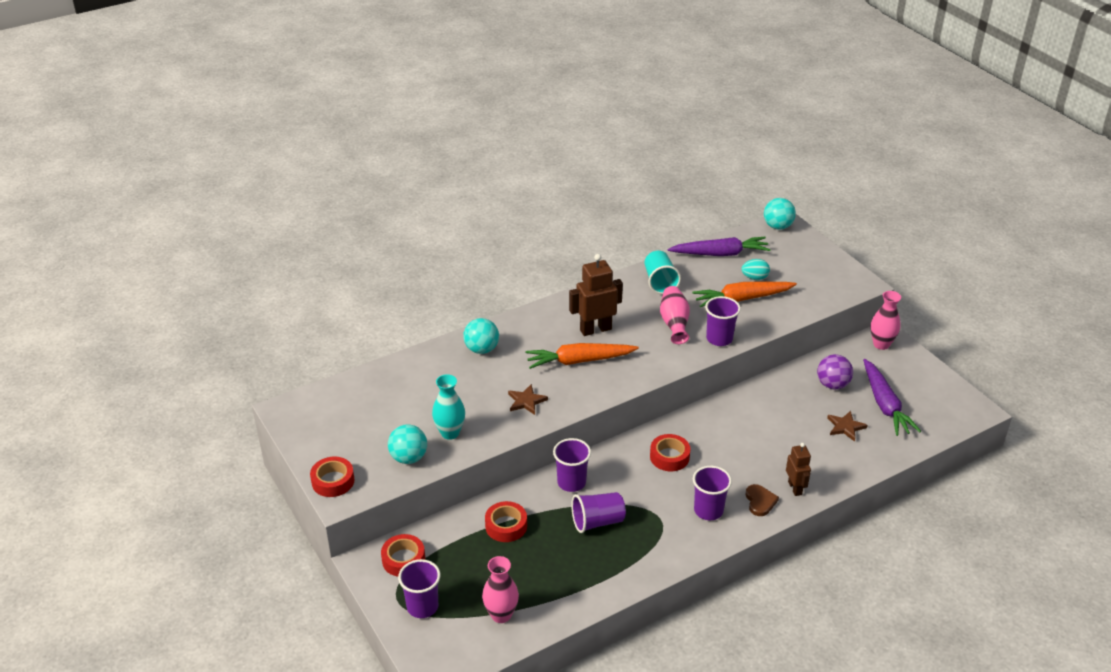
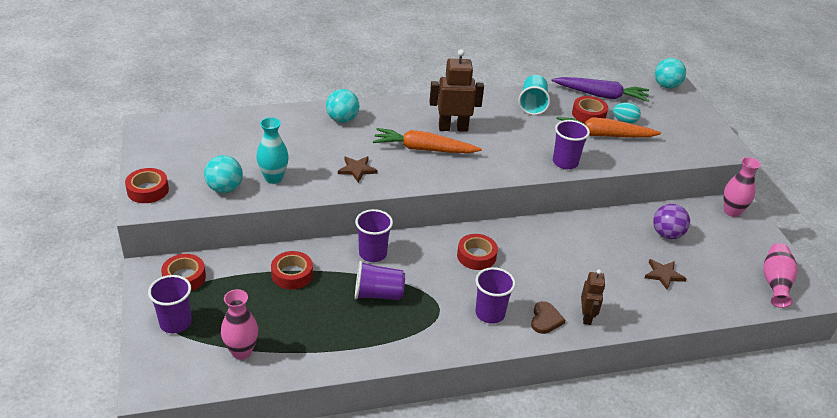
camera: 15 degrees right, 0 degrees up
pink vase [660,286,690,344] -> pink vase moved to [763,243,798,308]
purple carrot [863,359,921,436] -> none
none -> red tape [572,96,608,123]

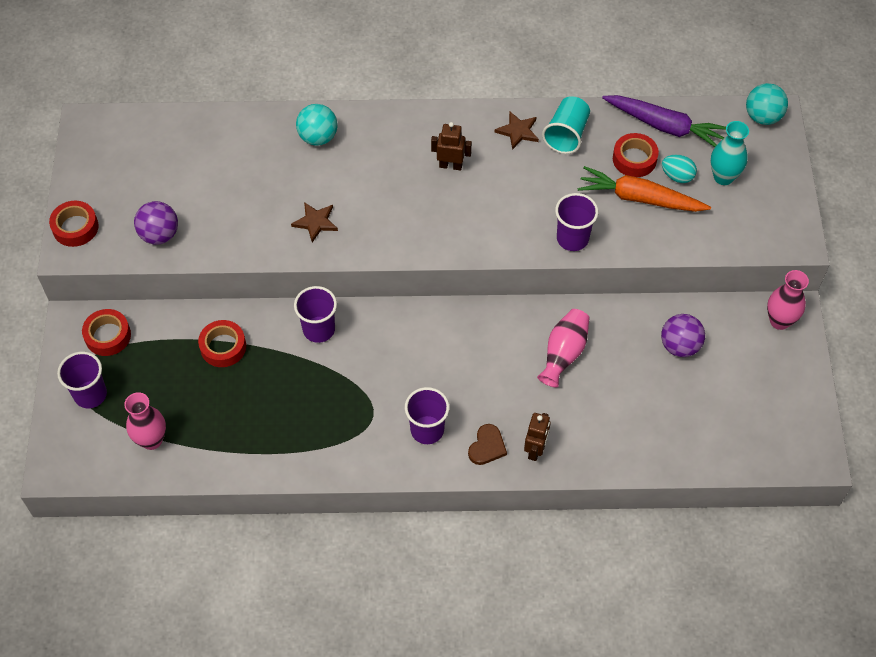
camera: 15 degrees right, 20 degrees up
turquoise ball [204,155,243,193] -> purple ball [134,201,178,245]
turquoise vase [256,117,289,184] -> turquoise vase moved to [711,121,749,185]
purple cup [355,261,405,300] -> none
orange carrot [373,128,482,153] -> none
brown robot [429,49,484,132] -> brown robot [431,122,472,171], size x0.62
red tape [457,234,498,270] -> none
brown star [645,259,687,290] -> brown star moved to [495,112,539,150]
pink vase [763,243,798,308] -> pink vase moved to [537,309,590,387]

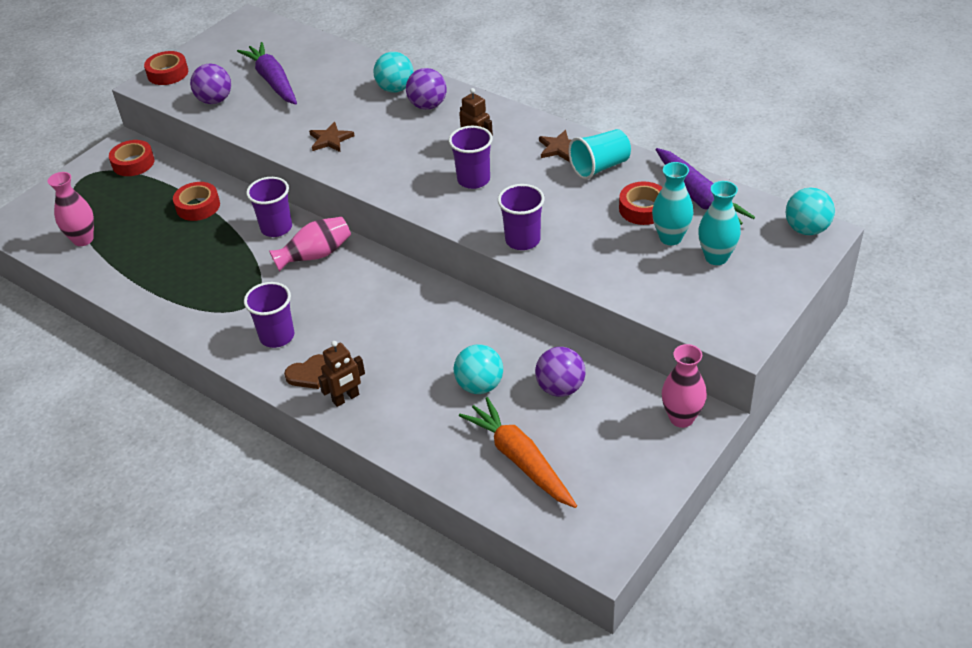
camera: 40 degrees right, 15 degrees down
purple cup [57,351,107,408] -> purple cup moved to [449,126,493,189]
pink vase [537,309,590,387] -> pink vase moved to [269,217,351,271]
orange carrot [578,166,711,212] -> orange carrot moved to [459,397,577,508]
turquoise egg [662,155,697,183] -> turquoise vase [652,162,693,245]
none -> purple carrot [237,42,297,105]
none -> purple ball [406,68,447,110]
none -> turquoise ball [454,344,503,394]

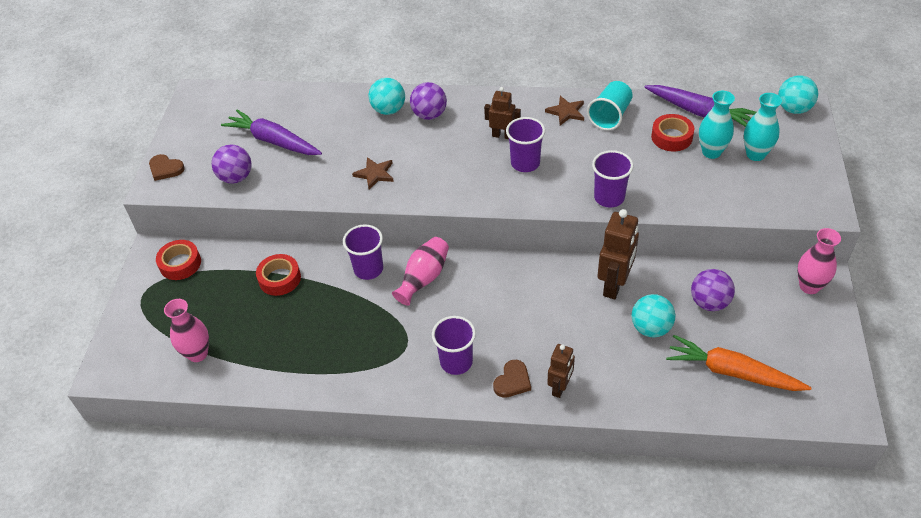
camera: 30 degrees left, 5 degrees up
red tape [144,51,188,85] -> brown heart [149,154,185,181]
none -> brown robot [597,209,639,299]

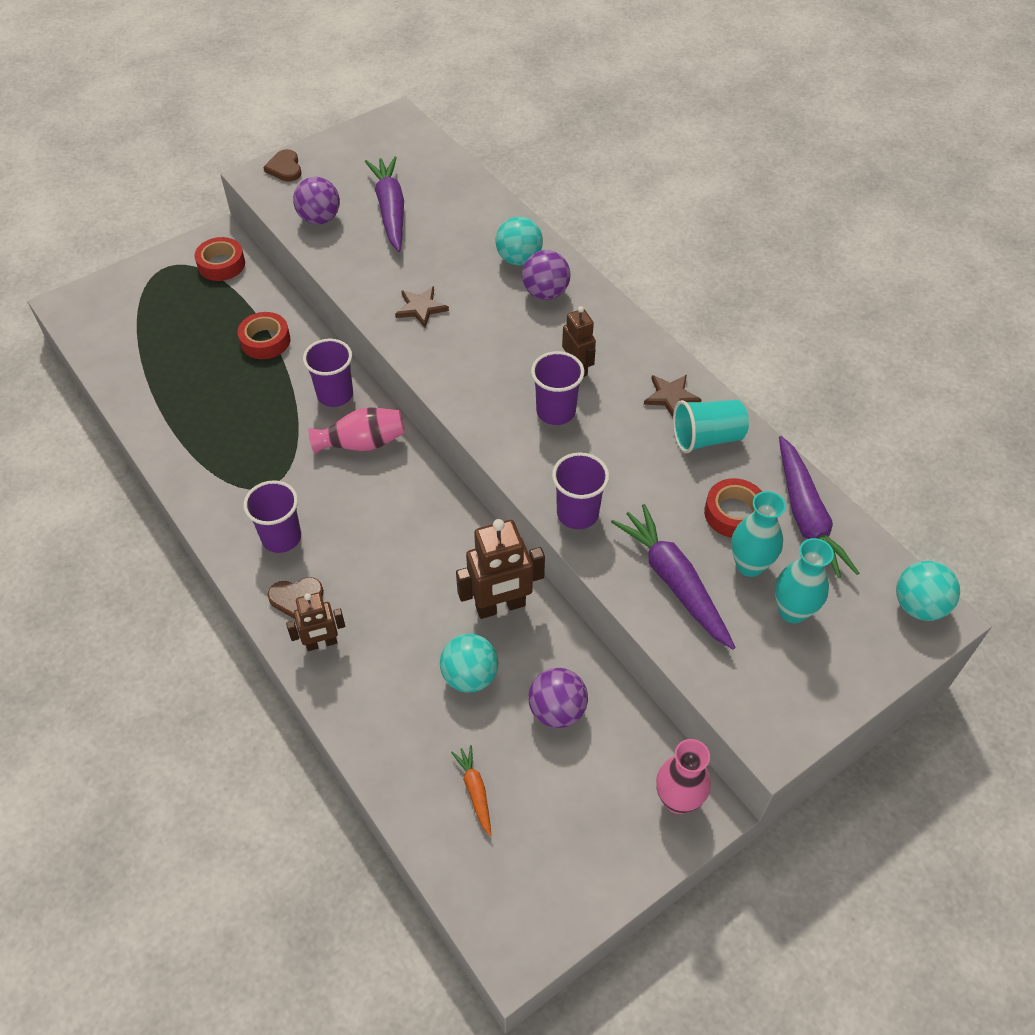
camera: 45 degrees right, 5 degrees up
pink vase [164,299,209,362] -> none
orange carrot [666,335,812,391] -> orange carrot [451,745,492,836], size x0.50
none -> purple carrot [611,504,736,650]

